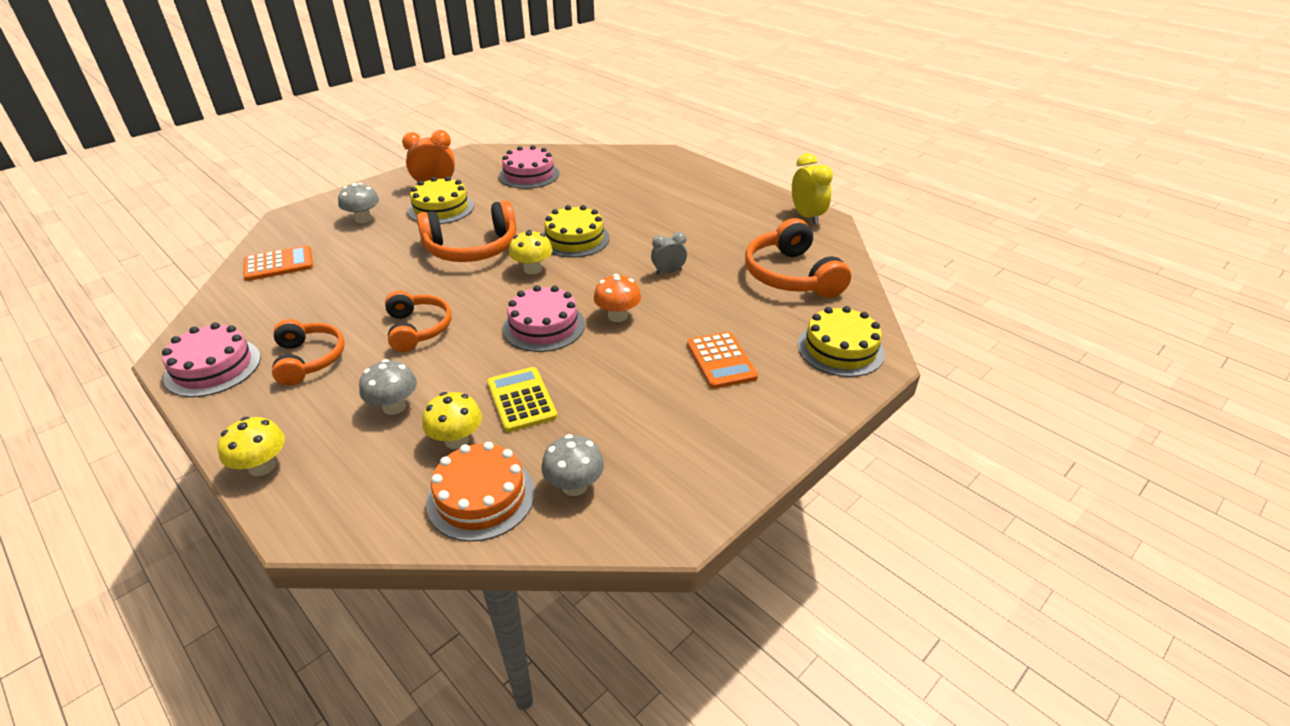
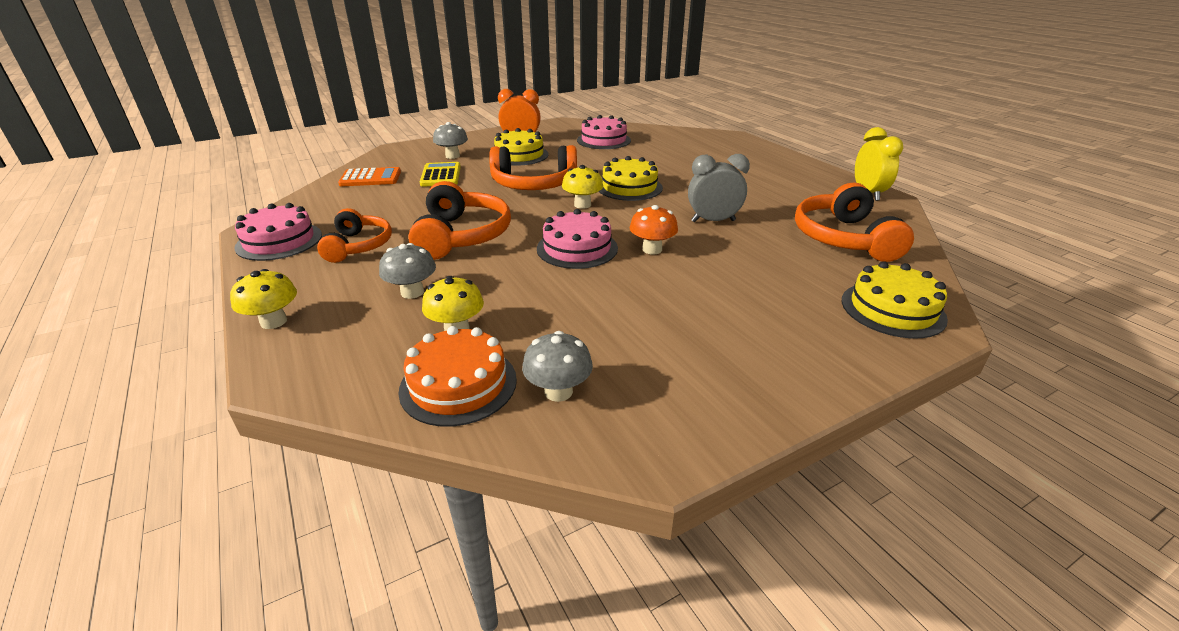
camera: 15 degrees right, 5 degrees down
orange headphones [385,290,452,352] -> orange headphones [408,181,511,260], size x1.51
yellow calculator [487,367,557,432] -> yellow calculator moved to [420,162,461,187]
grey clock [651,232,687,275] -> grey clock [688,154,750,222], size x1.57
orange calculator [687,332,758,389] -> none

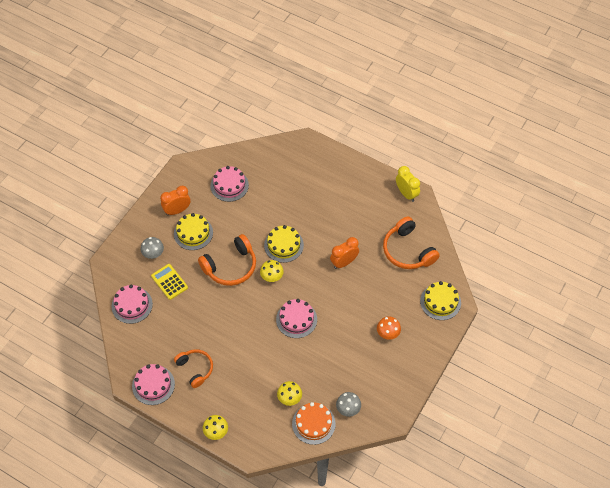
camera: 30 degrees left, 25 degrees up
orange calculator [338,167,401,186] -> pink cake [112,285,153,324]
grey mushroom [379,243,436,299] -> none
orange headphones [408,181,511,260] -> none
orange mushroom [629,205,678,254] -> orange mushroom moved to [377,316,401,340]
grey clock [688,154,750,222] -> orange clock [330,237,359,269]

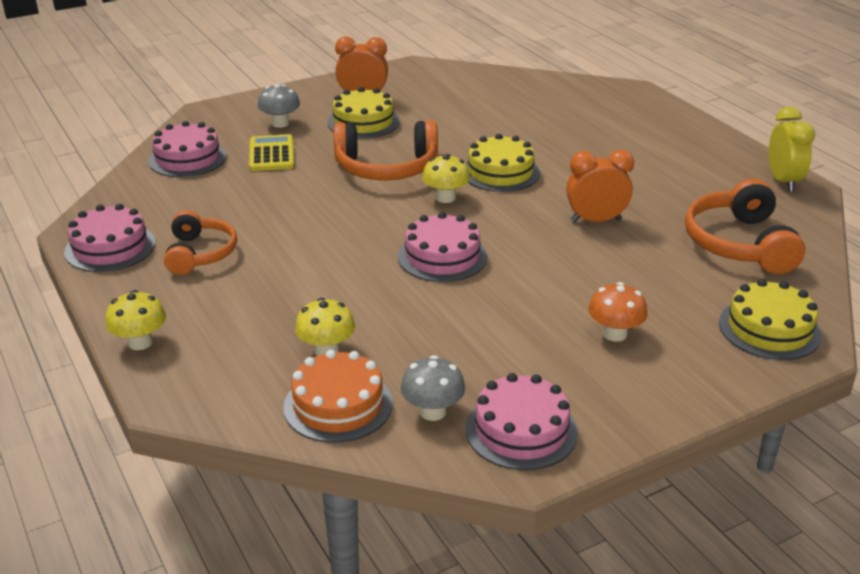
camera: 30 degrees right, 25 degrees down
pink cake [210,166,249,202] -> pink cake moved to [466,373,578,470]

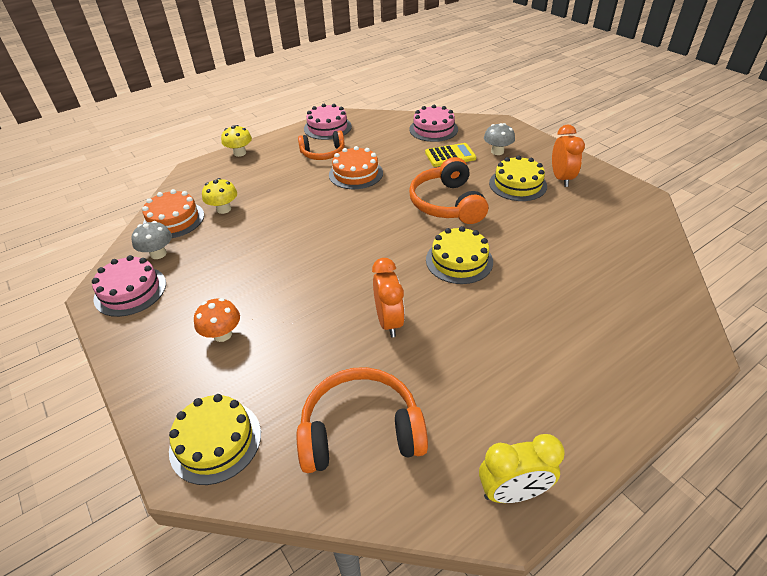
camera: 85 degrees right, 10 degrees up
pink cake [398,212,487,282] -> none
yellow mushroom [422,154,470,203] -> none
none -> orange cake [329,146,383,189]

